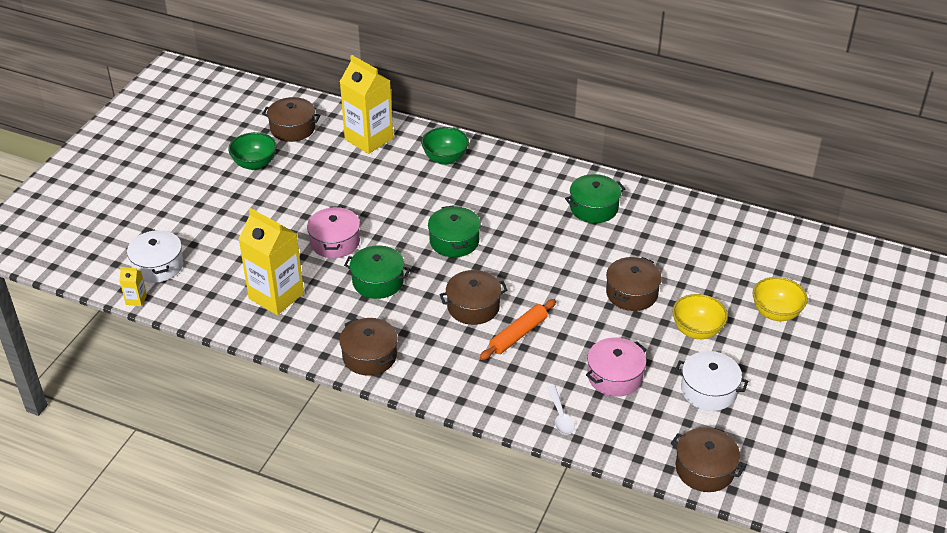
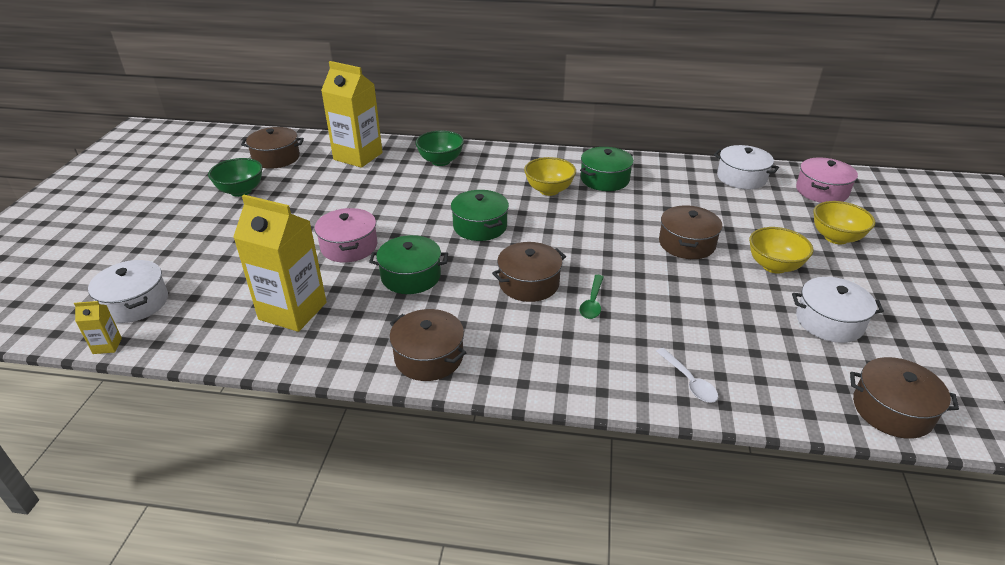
camera: 15 degrees left, 5 degrees down
orange rolling pin [480,299,556,360] -> green spoon [580,275,604,319]
pink pot [586,338,647,397] -> pink pot moved to [796,157,858,203]
none -> yellow bowl [524,157,576,196]
none -> white pot [714,145,779,189]

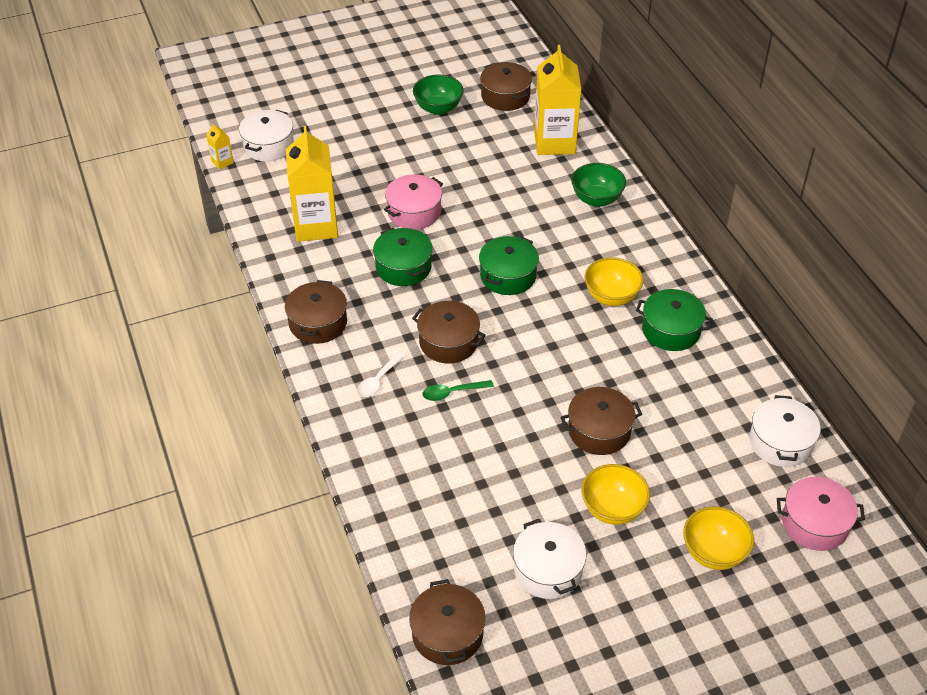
camera: 60 degrees right, 10 degrees up
white spoon [656,348,718,403] -> white spoon moved to [357,351,406,397]

